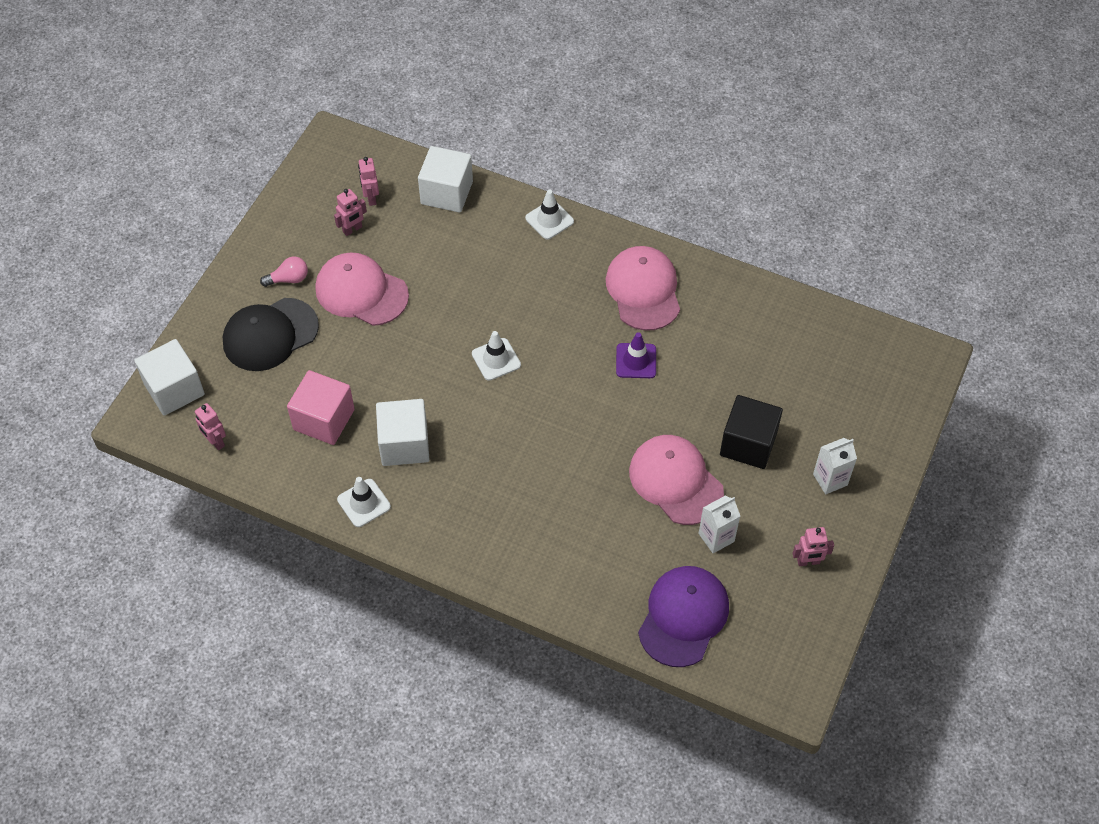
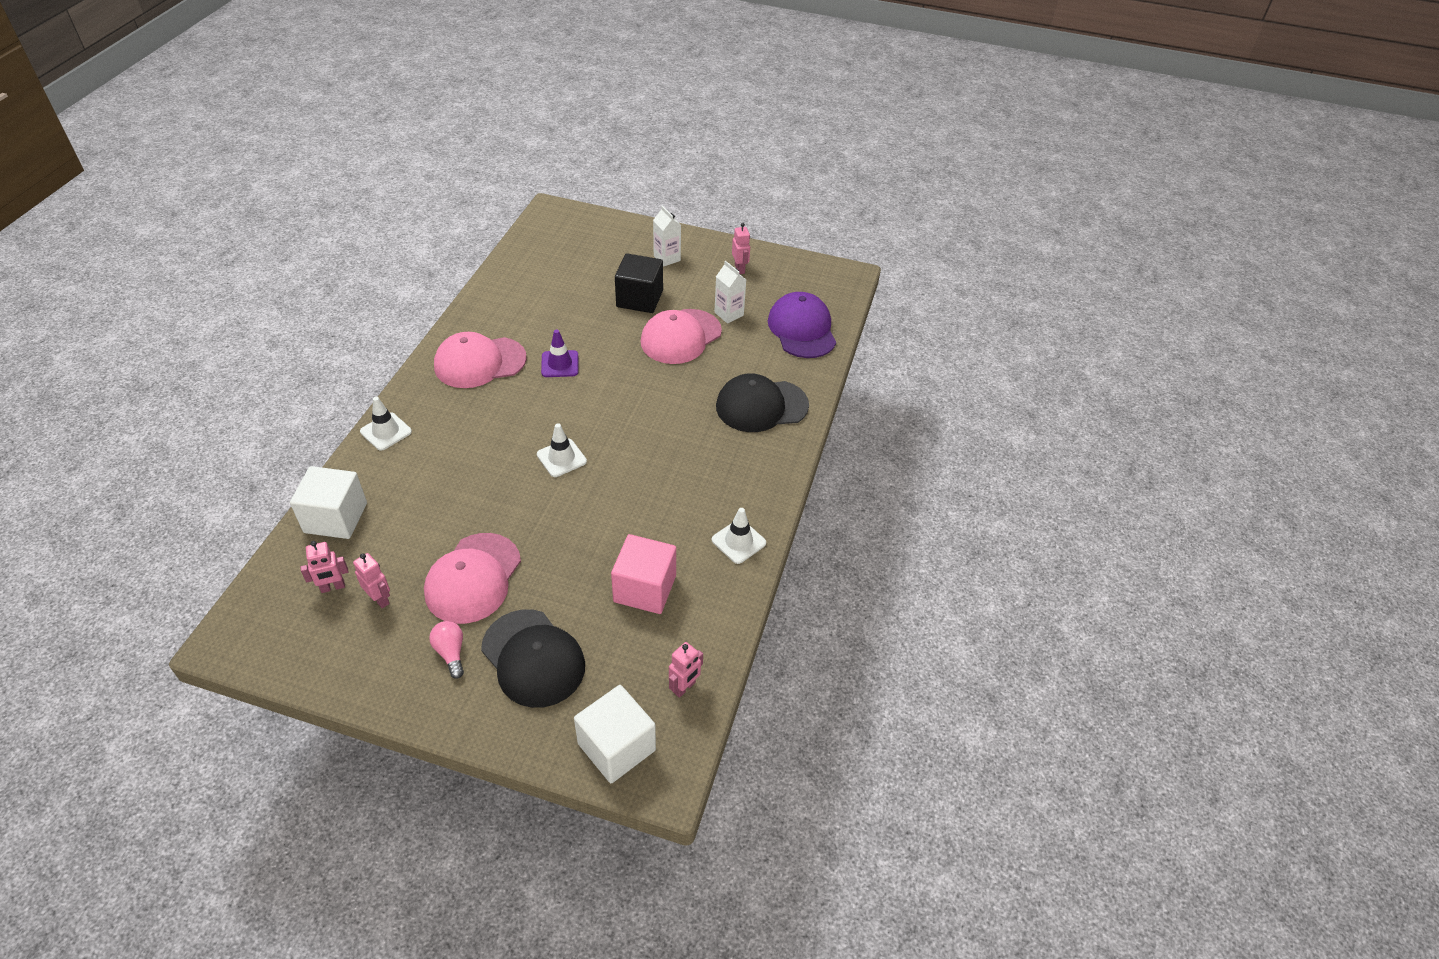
camera: 100 degrees left, 10 degrees down
white cube [376,399,430,466] -> none
purple cap [638,566,729,667] -> purple cap turned 60 degrees clockwise [768,292,836,358]
none -> black cap [716,373,809,432]

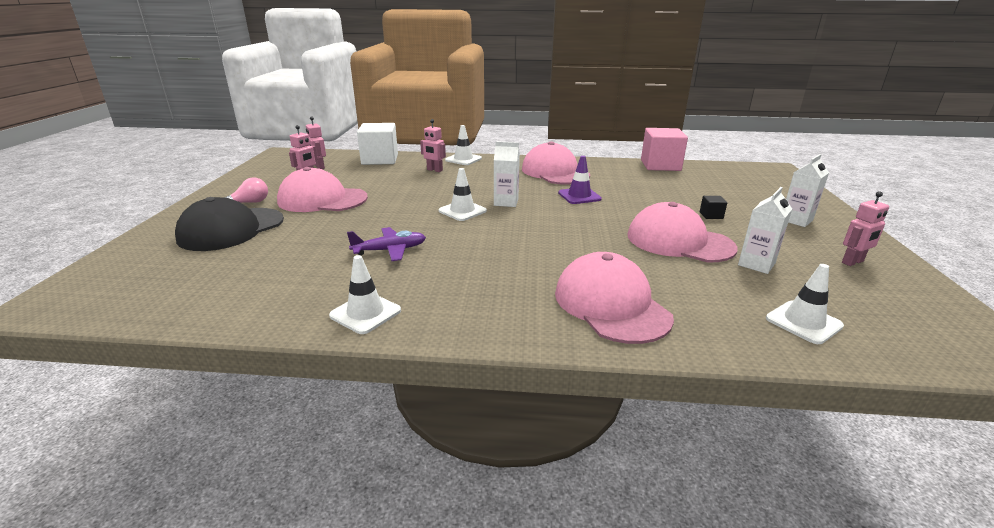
camera: 80 degrees right, 20 degrees down
white cube [574,685,656,783] -> none
pink cube [611,534,676,614] -> pink cube moved to [641,128,688,171]
black cube [615,253,663,313] -> black cube [700,196,727,219], size x0.42
pink robot [669,642,703,698] -> pink robot moved to [420,119,446,172]
black cap [716,373,809,432] -> pink cap [555,252,674,344]
purple cap [768,292,836,358] -> white traffic cone [766,264,844,344]
none -> purple plane [347,227,426,261]
none -> white carton [494,141,520,207]

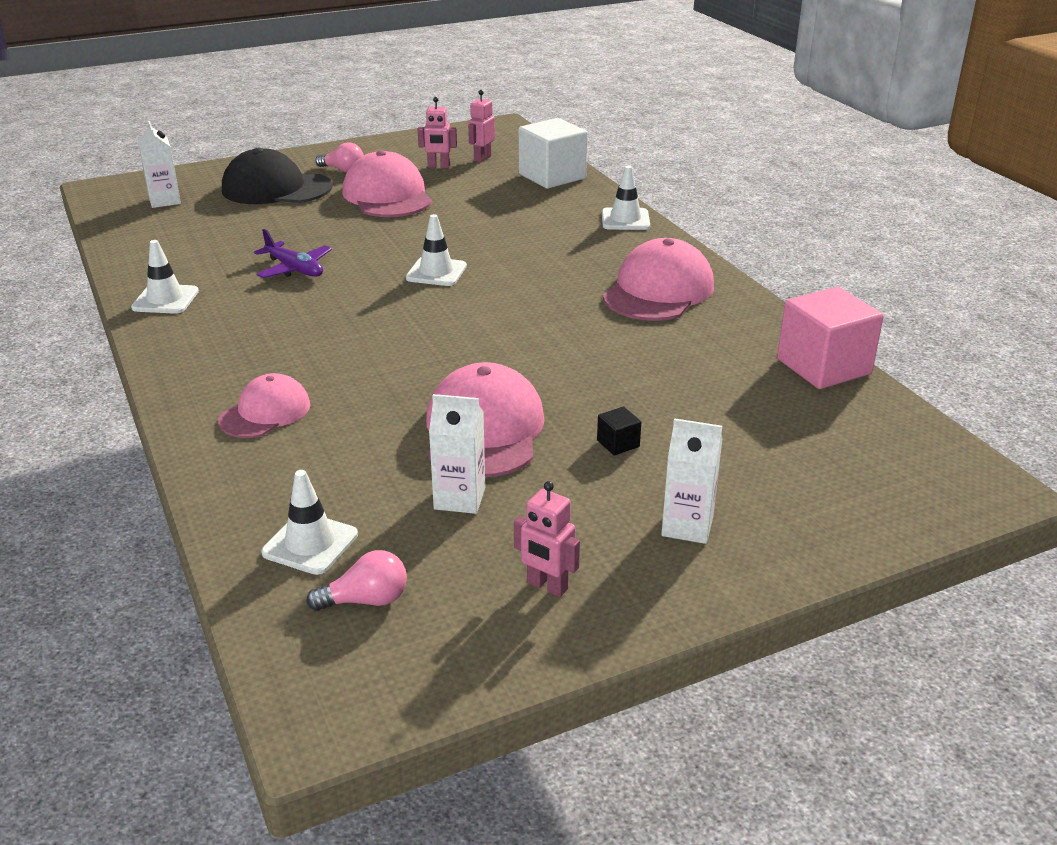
camera: 60 degrees right, 5 degrees up
pink robot [420,119,446,172] -> none
white carton [494,141,520,207] -> white carton moved to [138,121,181,208]
pink cap [555,252,674,344] -> pink cap [218,373,310,438], size x0.61
purple traffic cone [558,156,602,204] -> none
none -> pink light bulb [306,550,407,611]

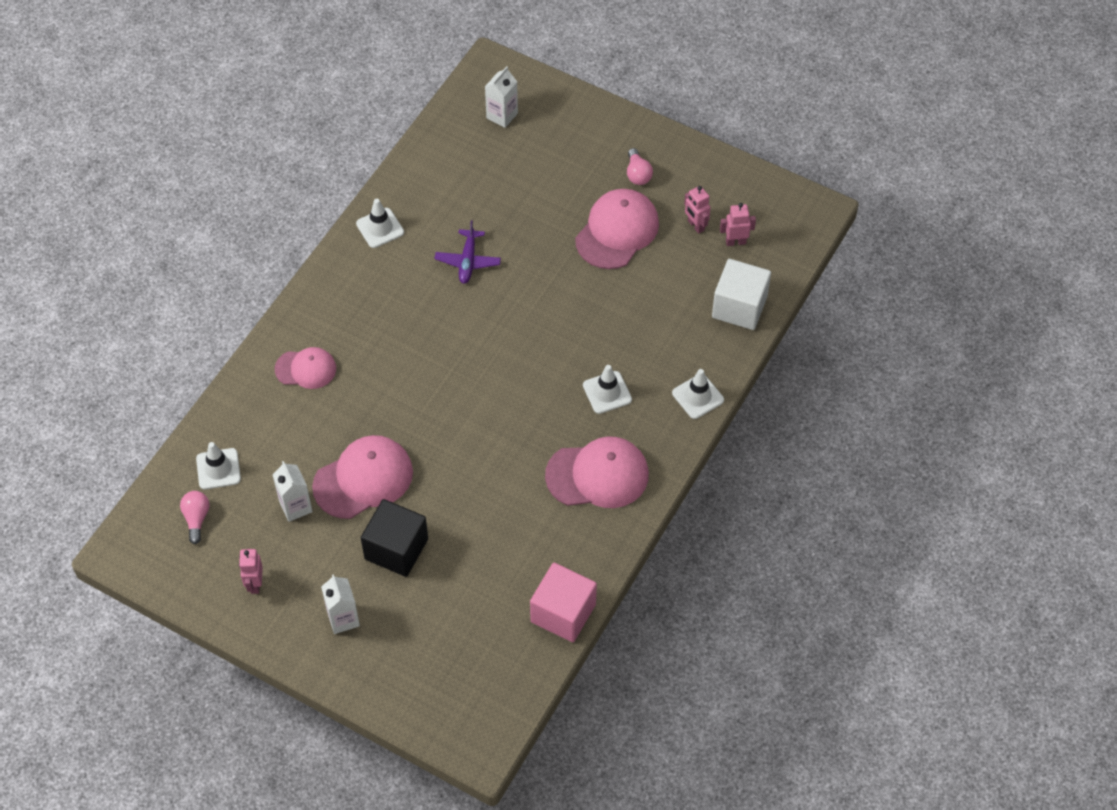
camera: 55 degrees right, 25 degrees up
black cap [222,148,333,204] -> none
pink light bulb [306,550,407,611] -> pink light bulb turned 135 degrees counterclockwise [180,491,210,544]
white traffic cone [406,214,467,286] -> white traffic cone moved to [583,365,632,414]
black cube [597,406,641,455] -> black cube [361,499,428,577], size x2.39

